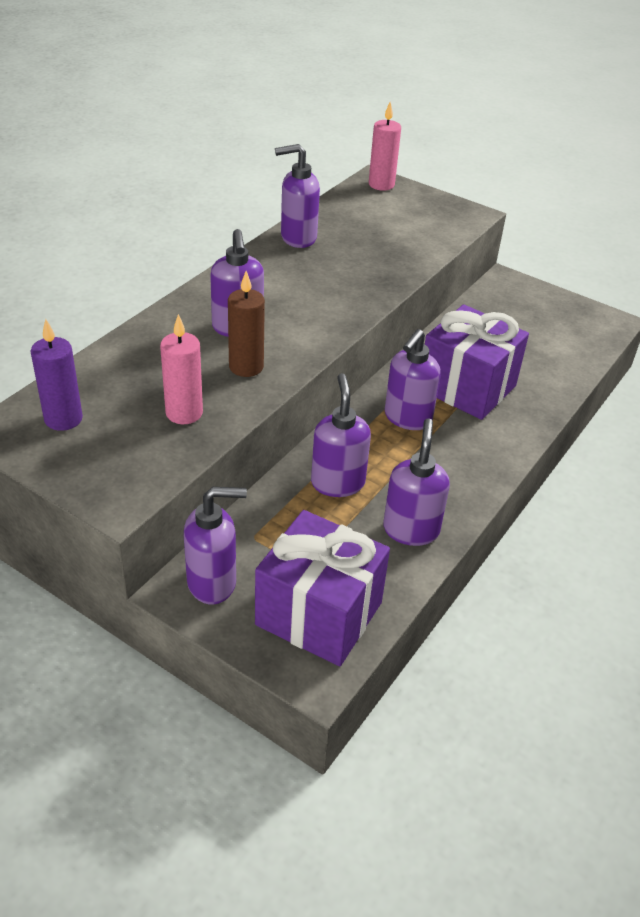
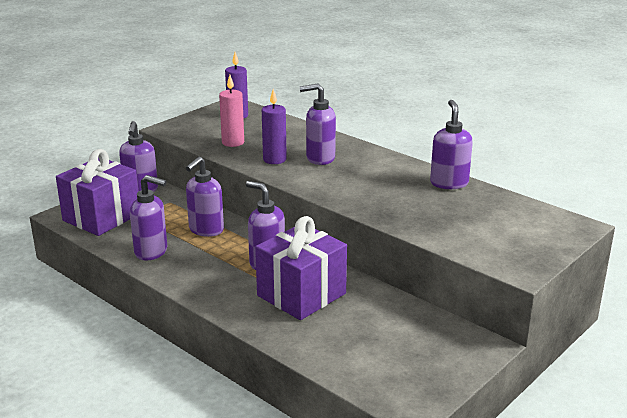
camera: 100 degrees right, 15 degrees down
brown candle [228,271,265,377] -> purple candle [262,89,287,164]
purple soap dispenser [311,373,371,497] -> purple soap dispenser turned 120 degrees clockwise [186,157,224,237]
pink candle [369,102,401,191] -> none

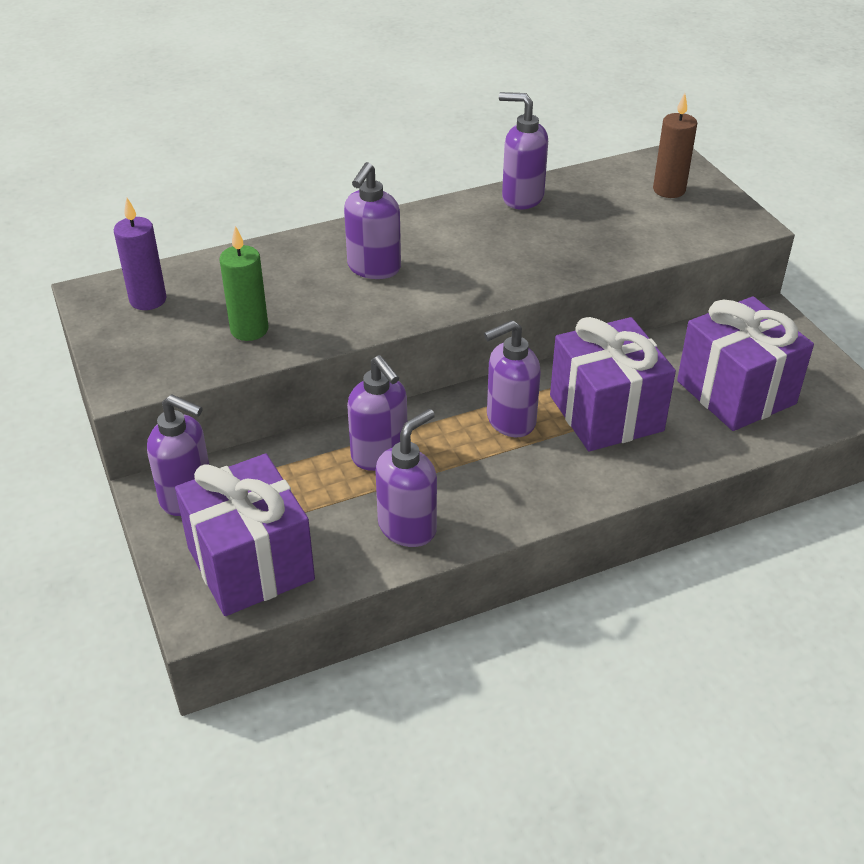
camera: 65 degrees left, 15 degrees up
pink candle [219,75,244,147] -> green candle [219,226,268,341]
purple candle [262,89,287,164] -> none
none -> brown candle [653,93,697,198]
none -> purple gift [677,296,814,431]

